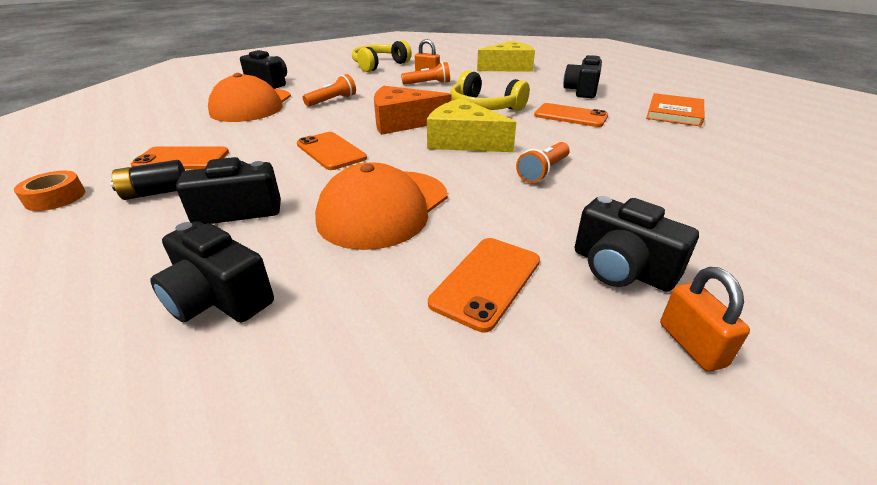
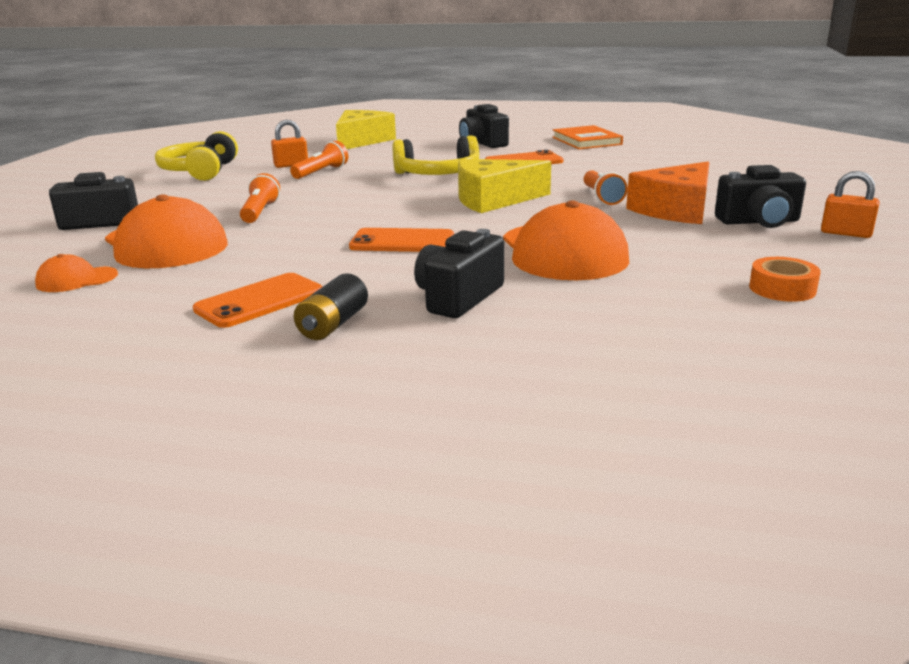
camera: 45 degrees left, 10 degrees down
orange tape [14,171,85,211] -> orange tape moved to [749,257,821,302]
black camera [150,221,274,323] -> none
orange cheese [374,86,452,135] -> orange cheese moved to [626,161,710,224]
orange phone [428,238,540,332] -> none
none -> orange cap [35,254,118,292]

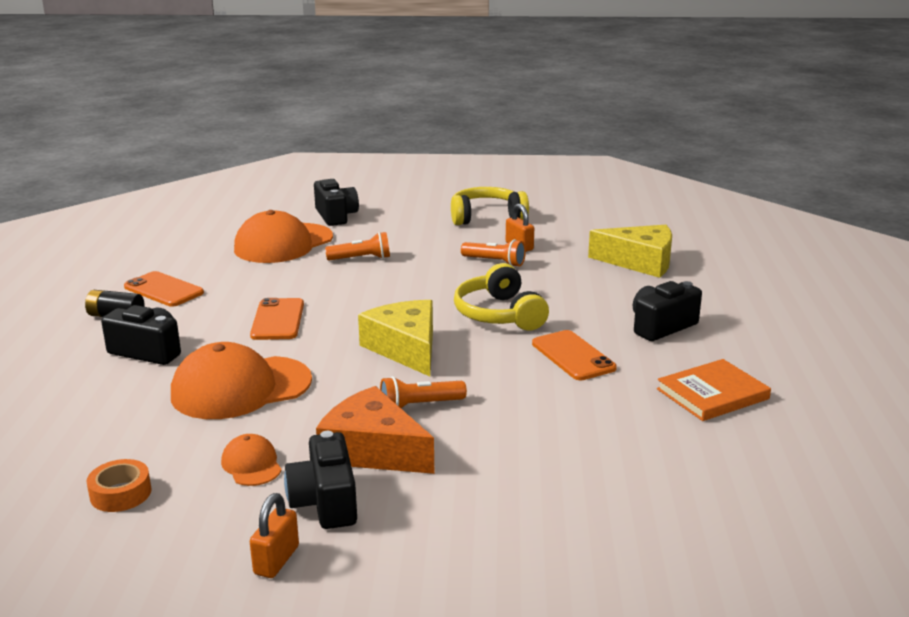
camera: 80 degrees right, 0 degrees up
orange cap [35,254,118,292] -> orange cap moved to [221,434,282,486]

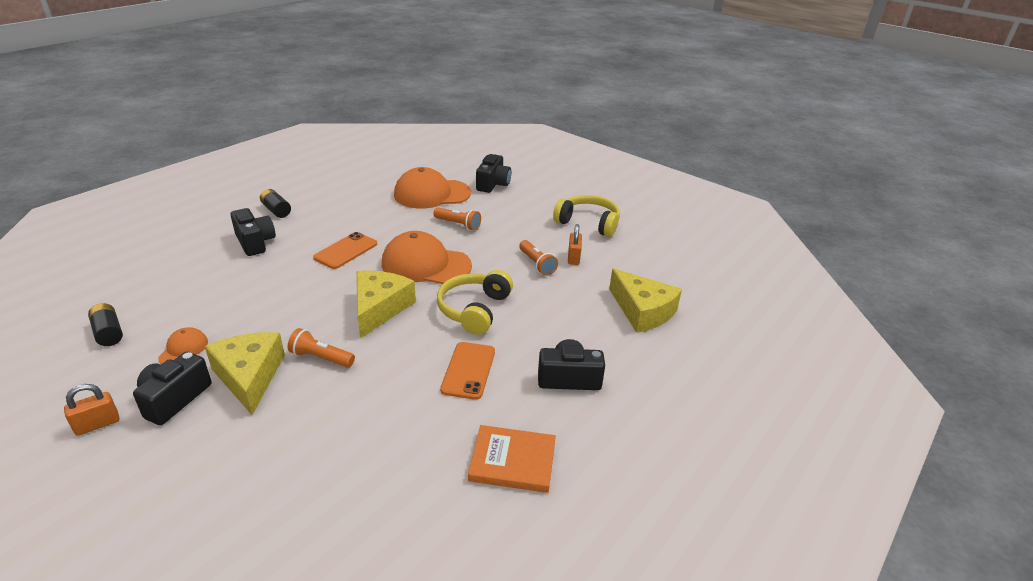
camera: 35 degrees right, 10 degrees up
orange tape [87,459,152,512] -> black battery [88,303,123,346]
orange phone [124,271,204,307] -> none
orange cap [171,342,312,419] -> orange cap moved to [382,231,472,284]
orange cheese [316,386,434,474] -> yellow cheese [205,332,285,415]

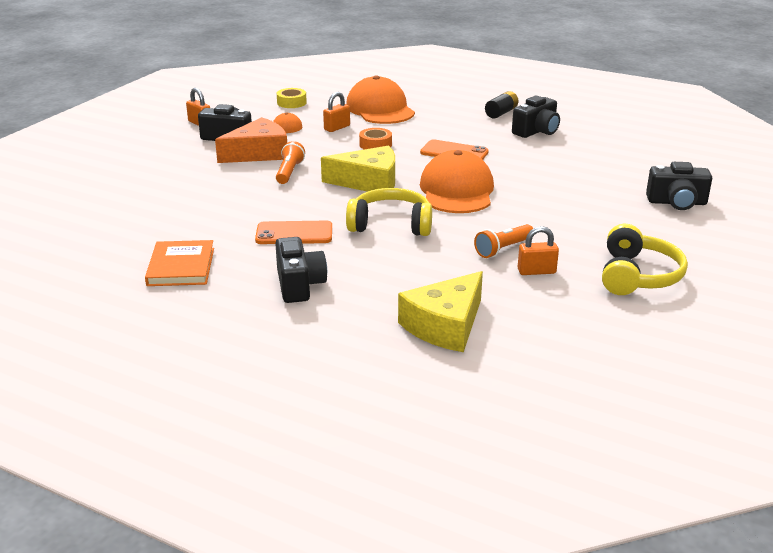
camera: 80 degrees right, 5 degrees down
black battery [88,303,123,346] -> yellow tape [277,88,307,108]
yellow cheese [205,332,285,415] -> orange cheese [215,117,287,163]
black camera [231,208,276,256] -> black camera moved to [512,96,560,138]
orange cap [394,167,471,209] -> orange cap moved to [346,75,415,124]
orange flashlight [433,208,481,231] -> none
none -> orange padlock [323,92,350,132]
none -> orange tape [359,128,392,150]

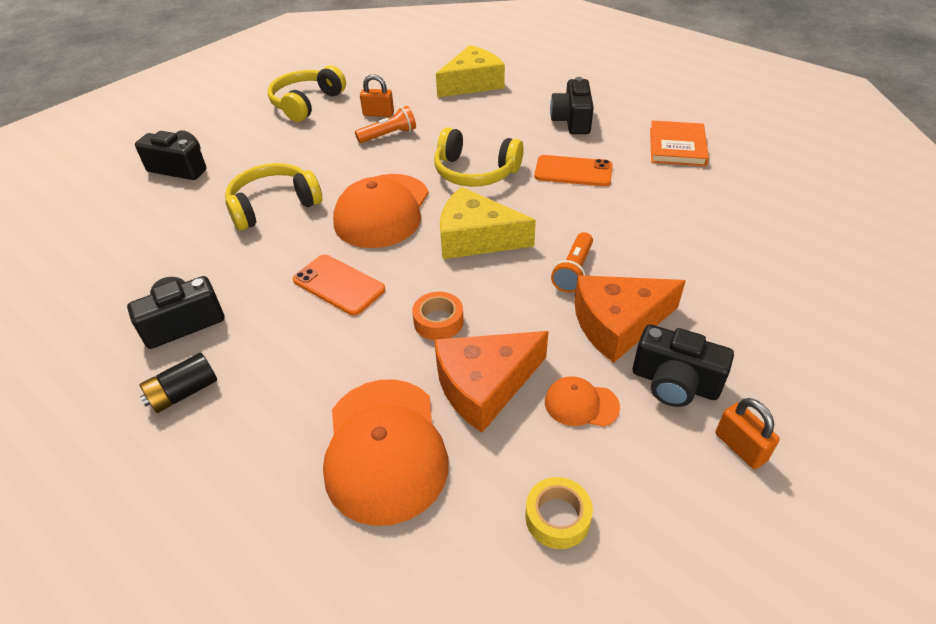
camera: 165 degrees left, 15 degrees up
orange padlock [323,92,350,132] -> orange cheese [434,331,549,433]
none -> yellow headphones [225,163,322,231]

